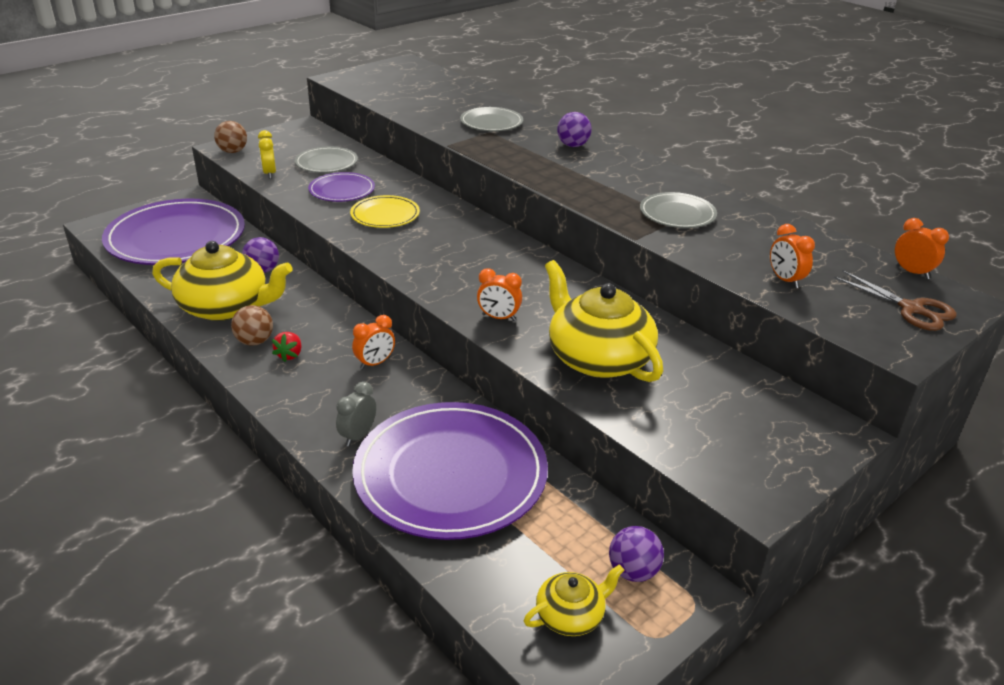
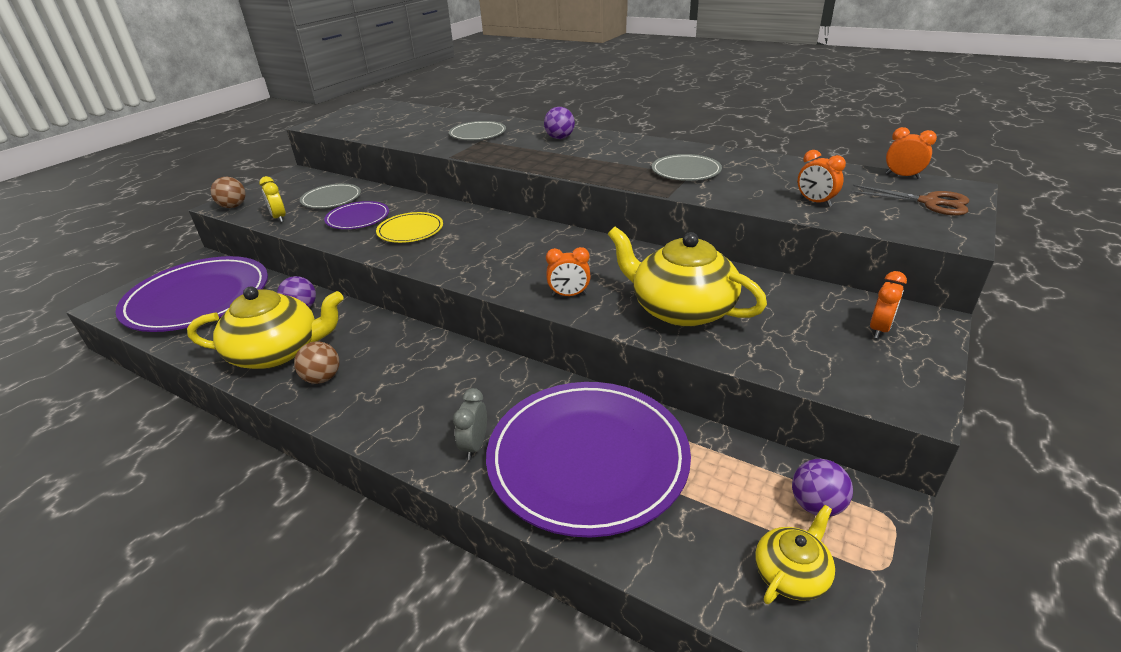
camera: 15 degrees left, 0 degrees up
red strawberry [272,332,302,362] -> none
orange clock [352,315,395,369] -> orange clock moved to [870,271,907,339]

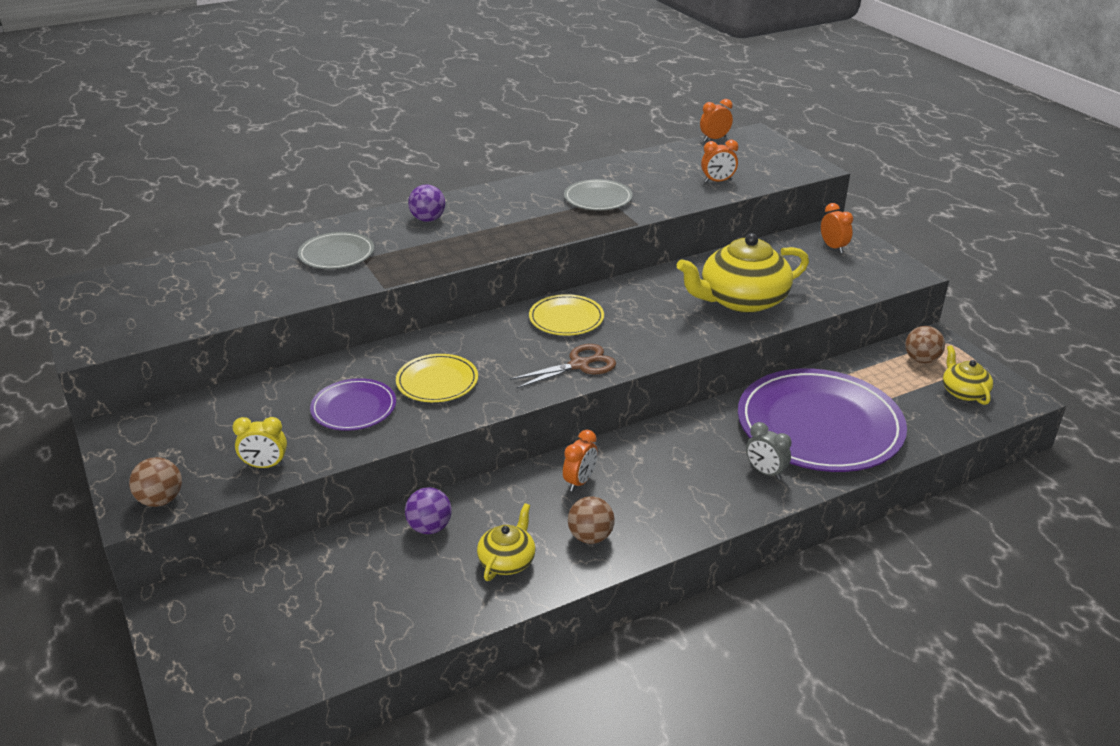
camera: 60 degrees left, 0 degrees up
purple plate [115,256,268,332] -> none
yellow teapot [187,286,344,369] -> yellow teapot [477,503,536,581], size x0.51
grey plate [300,184,361,208] -> none
orange clock [546,247,591,296] -> orange clock moved to [563,430,598,491]
purple ball [792,459,853,517] -> brown ball [905,326,945,364]
brown scissors [851,185,969,216] -> brown scissors moved to [510,344,616,389]
none -> yellow plate [529,294,604,336]

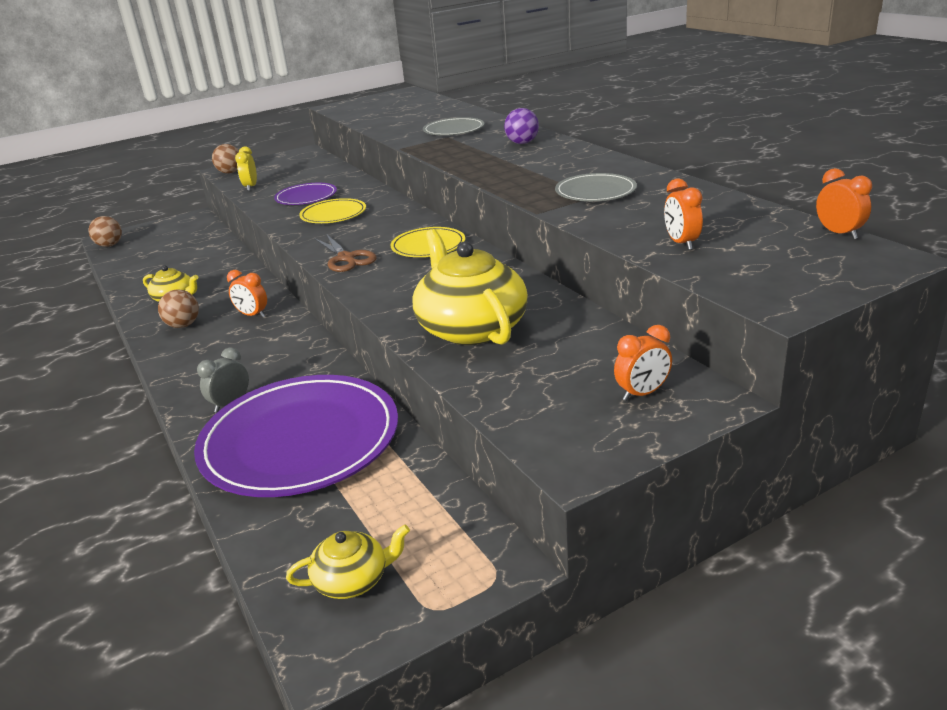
camera: 90 degrees right, 5 degrees down
purple ball [405,487,452,534] -> none
brown ball [905,326,945,364] -> brown ball moved to [89,216,122,247]

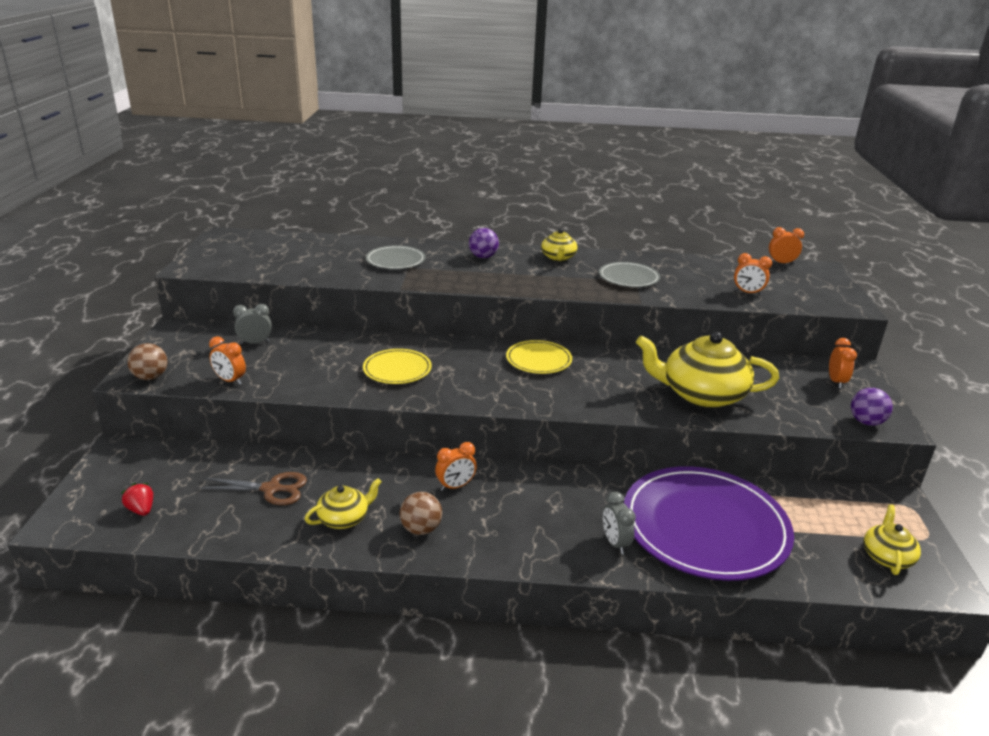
camera: 60 degrees left, 0 degrees up
brown ball [89,216,122,247] -> none
yellow clock [235,147,257,191] -> orange clock [209,336,246,385]
purple plate [274,183,337,205] -> none
brown scissors [314,234,377,272] -> brown scissors moved to [199,472,307,505]
none -> red strawberry [121,483,153,516]
none -> grey clock [233,304,271,344]
none -> yellow teapot [541,229,577,261]
none -> purple ball [851,388,893,426]

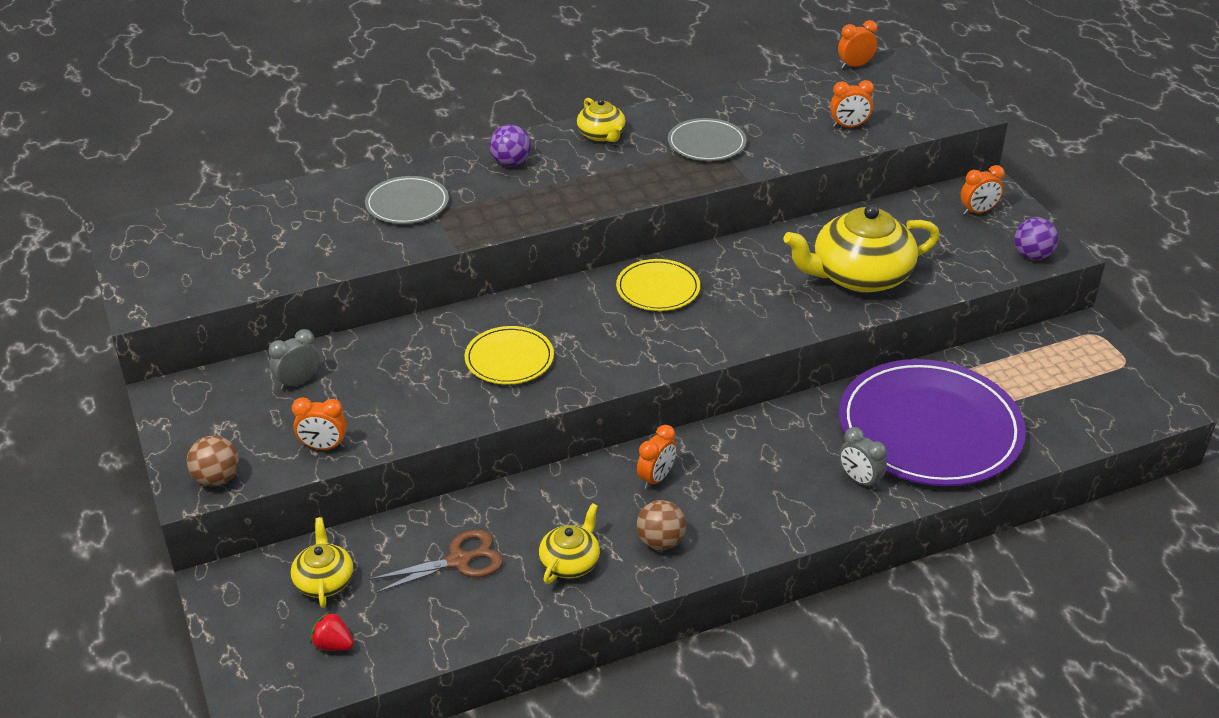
camera: 25 degrees left, 10 degrees up
orange clock [829,338,857,389] -> orange clock turned 90 degrees clockwise [960,165,1005,215]
yellow teapot [864,504,921,575] -> yellow teapot moved to [291,517,354,608]

